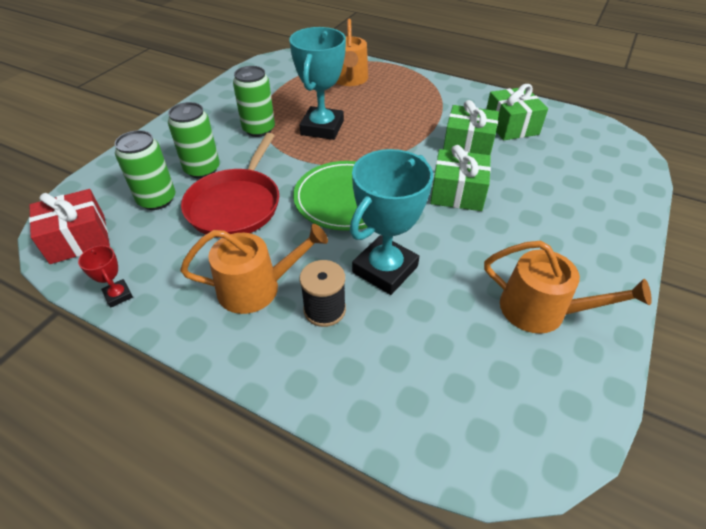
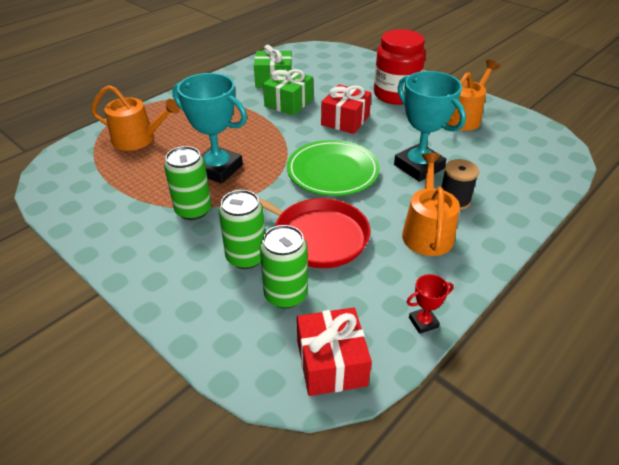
camera: 75 degrees left, 5 degrees down
green gift [430,145,491,211] -> red gift [321,85,372,134]
none -> red jar [374,29,426,105]

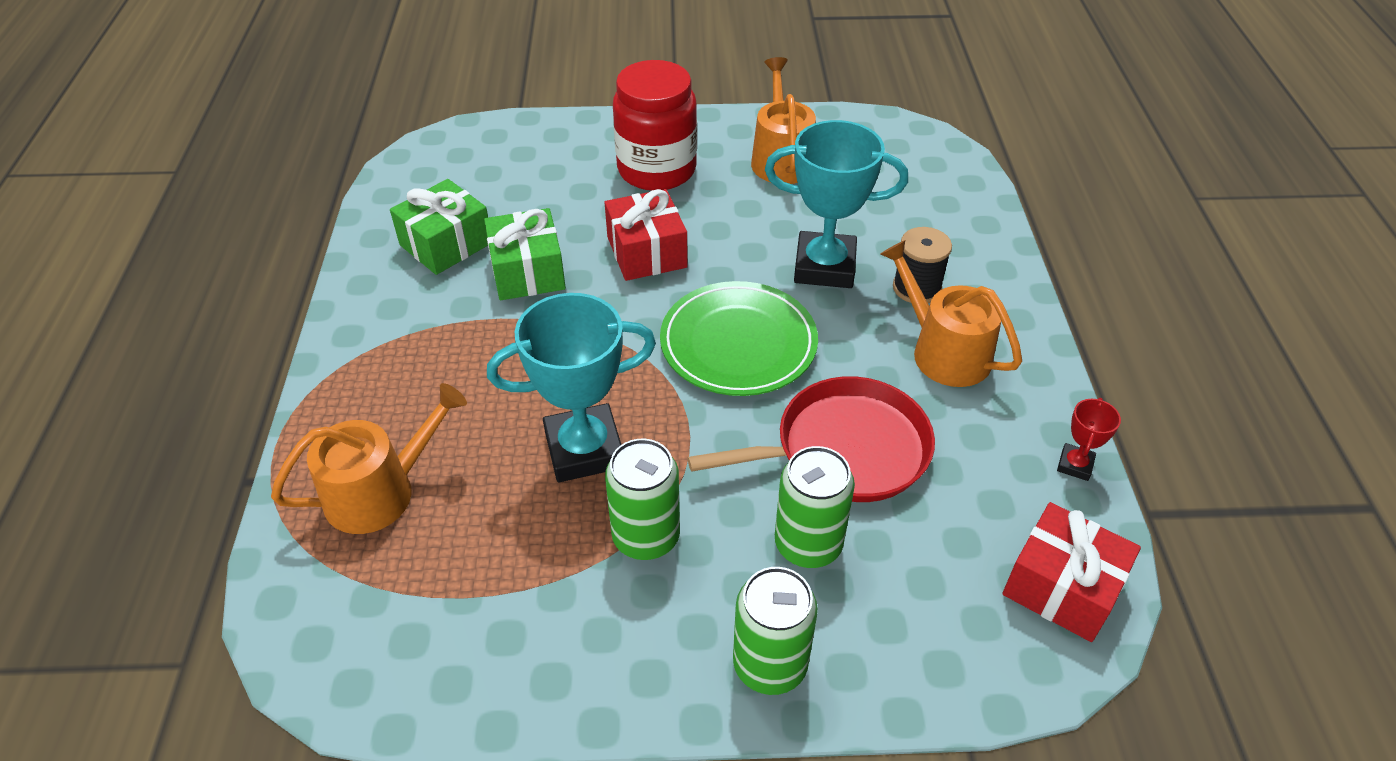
camera: 45 degrees left, 5 degrees up
green can [260,225,308,308] -> green can moved to [733,567,818,695]

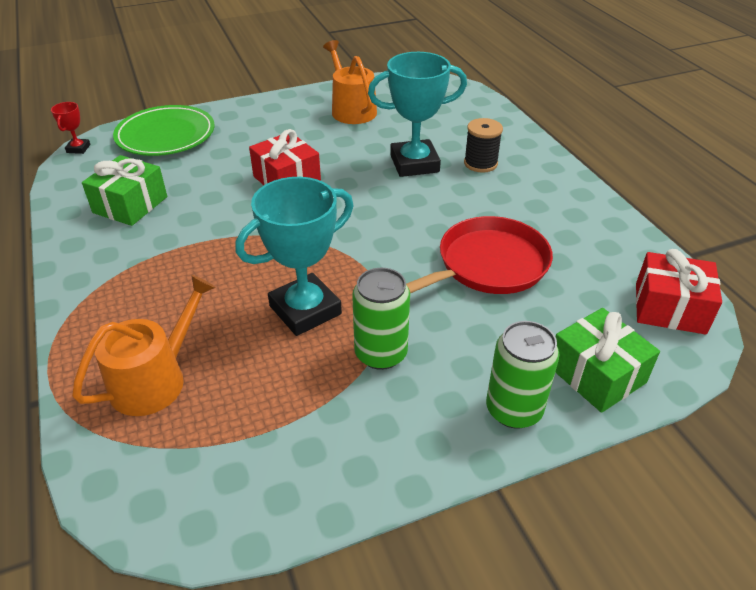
camera: 20 degrees left, 5 degrees down
green gift [484,208,566,300] -> green gift moved to [555,308,660,413]
red jar [613,60,697,191] -> none
green plate [660,281,818,396] -> green plate moved to [113,105,215,156]
green can [775,446,855,568] -> none
orange watering can [880,240,1022,387] -> none
red trophy [1057,398,1121,481] -> red trophy moved to [51,102,90,154]

